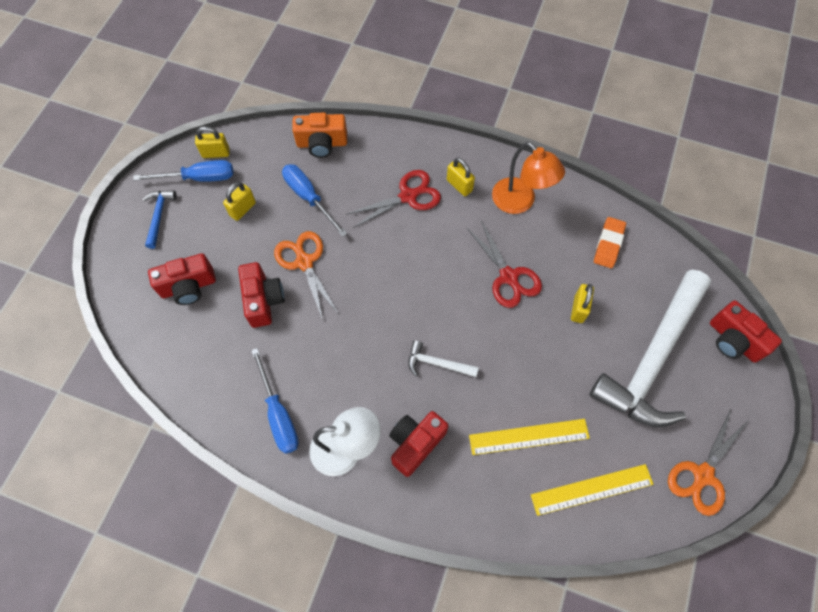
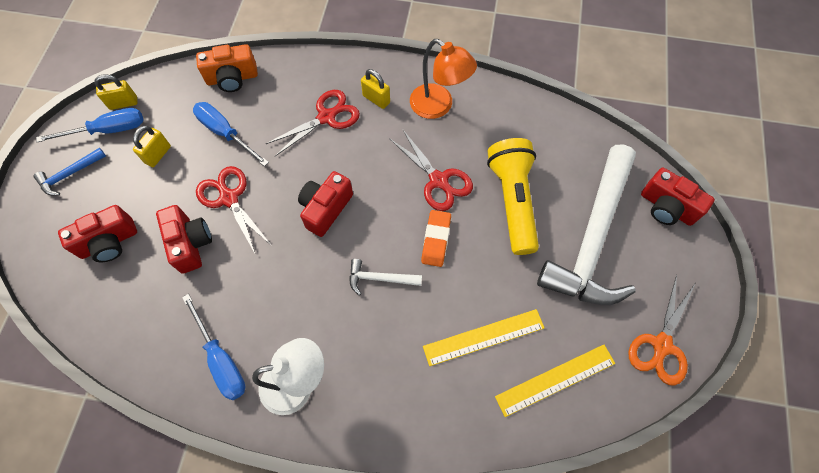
camera: 10 degrees left, 0 degrees up
blue hammer [143,190,177,249] -> blue hammer turned 120 degrees counterclockwise [33,148,106,195]
orange scissors [274,231,339,320] -> red scissors [196,166,271,253]
red camera [389,411,449,477] -> red camera moved to [298,171,353,237]
yellow padlock [571,284,594,323] -> yellow flashlight [487,138,539,255]
orange eraser [594,217,626,268] -> orange eraser moved to [421,210,451,267]

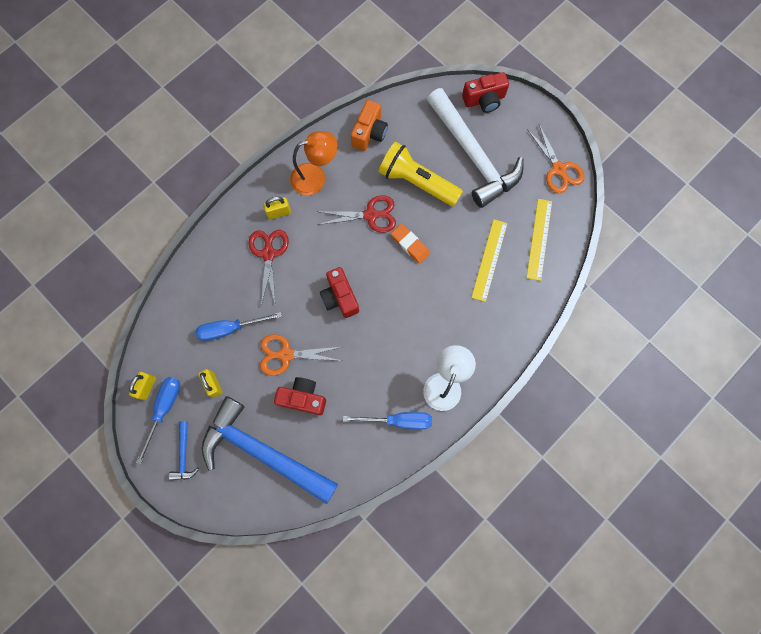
camera: 55 degrees left, 10 degrees up
red camera [58,205,137,262] -> blue hammer [202,396,338,504]
orange camera [196,44,258,92] -> orange camera moved to [351,100,388,151]
red scissors [196,166,271,253] -> orange scissors [260,334,342,376]
white hammer [349,259,422,295] -> none

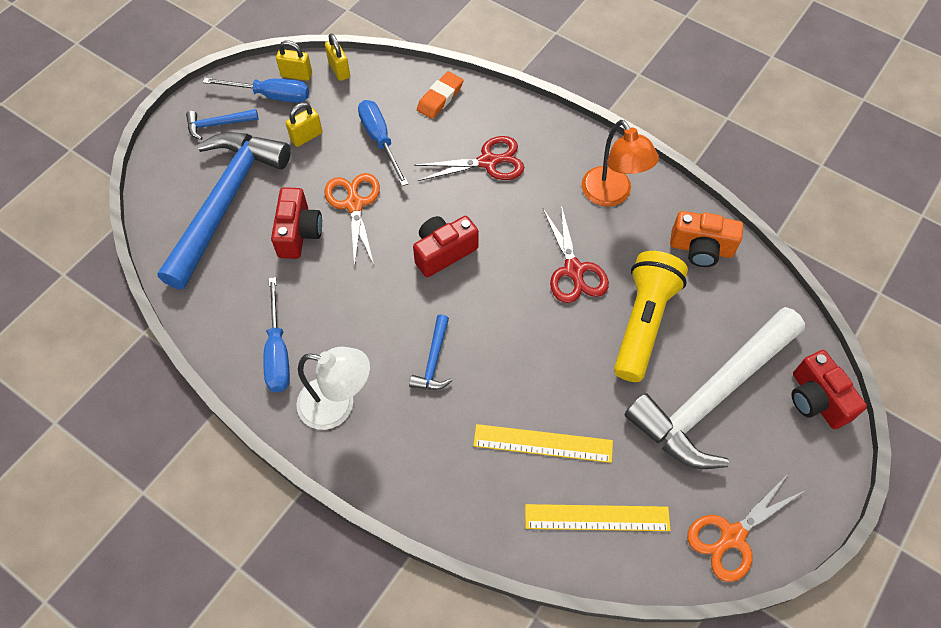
camera: 80 degrees right, 15 degrees down
yellow padlock [263,197,291,219] -> yellow padlock moved to [325,33,350,81]
orange eraser [391,224,430,264] -> orange eraser moved to [417,71,463,119]
none -> blue hammer [409,315,452,390]

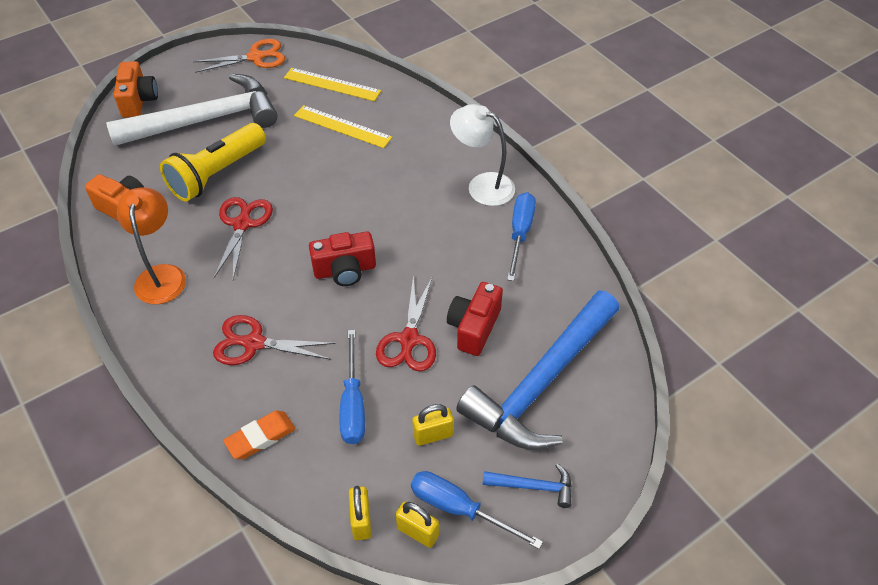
camera: 160 degrees left, 10 degrees down
orange scissors [325,173,380,269] -> red scissors [376,275,436,371]
blue hammer [409,315,452,390] -> none
red camera [792,350,867,429] -> orange camera [114,61,158,118]

